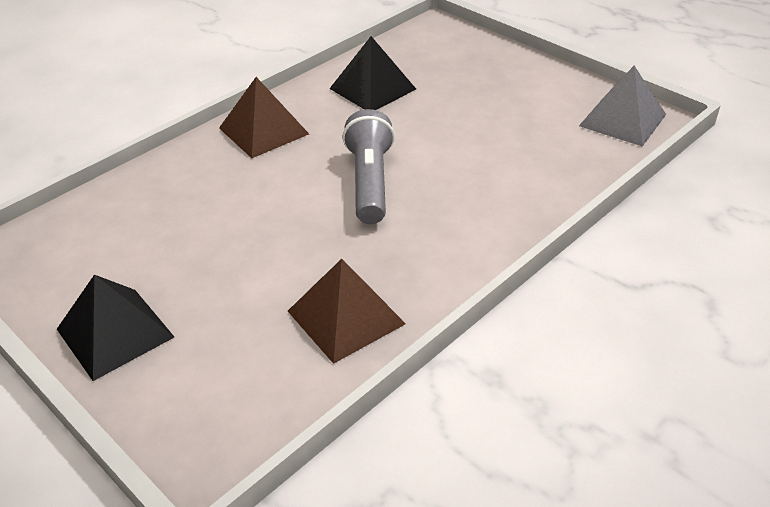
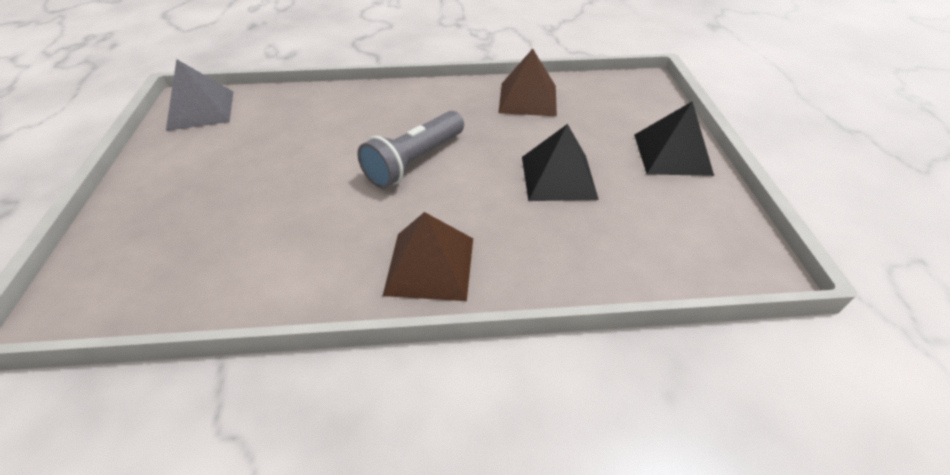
camera: 140 degrees left, 5 degrees up
black pyramid [329,36,416,110] -> black pyramid moved to [522,124,599,201]

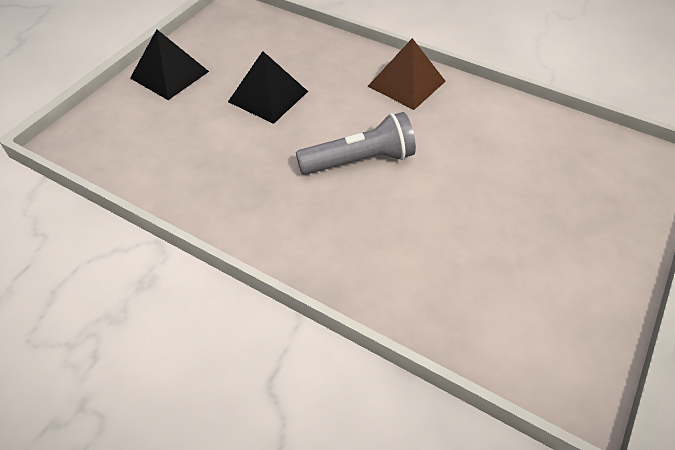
camera: 145 degrees left, 5 degrees up
grey pyramid [166,59,233,131] -> none
brown pyramid [499,49,557,116] -> none

